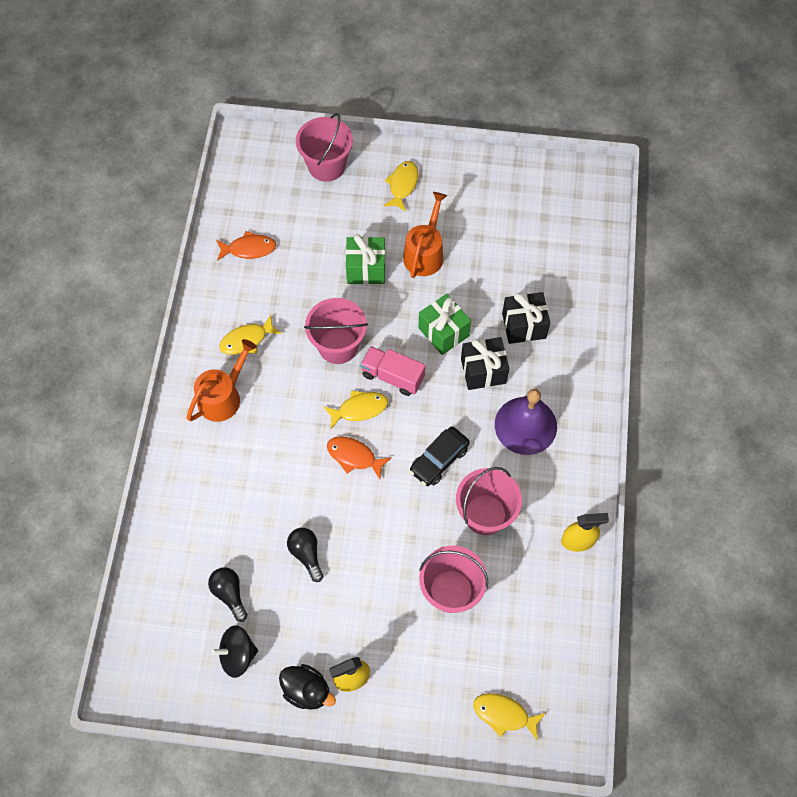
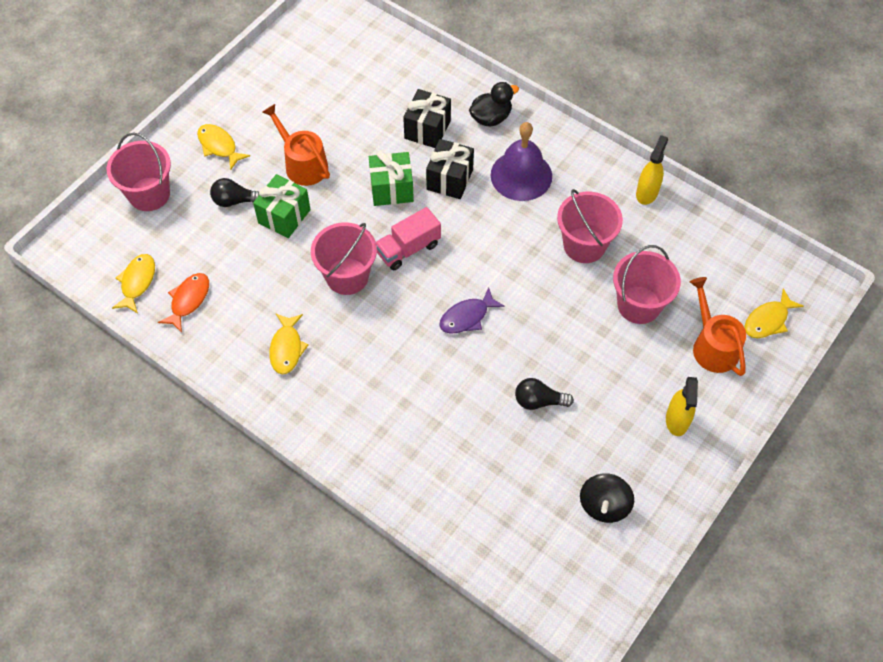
camera: 60 degrees left, 5 degrees down
orange watering can [187,339,257,422] -> orange watering can moved to [690,277,746,376]
black light bulb [208,567,248,622] -> black light bulb moved to [210,178,259,207]
black duck [279,664,336,710] -> black duck moved to [469,82,519,126]
yellow fish [323,390,388,429] -> yellow fish moved to [112,254,155,313]
orange fish [327,436,391,479] -> purple fish [439,287,505,334]
black car [410,427,469,486] -> none

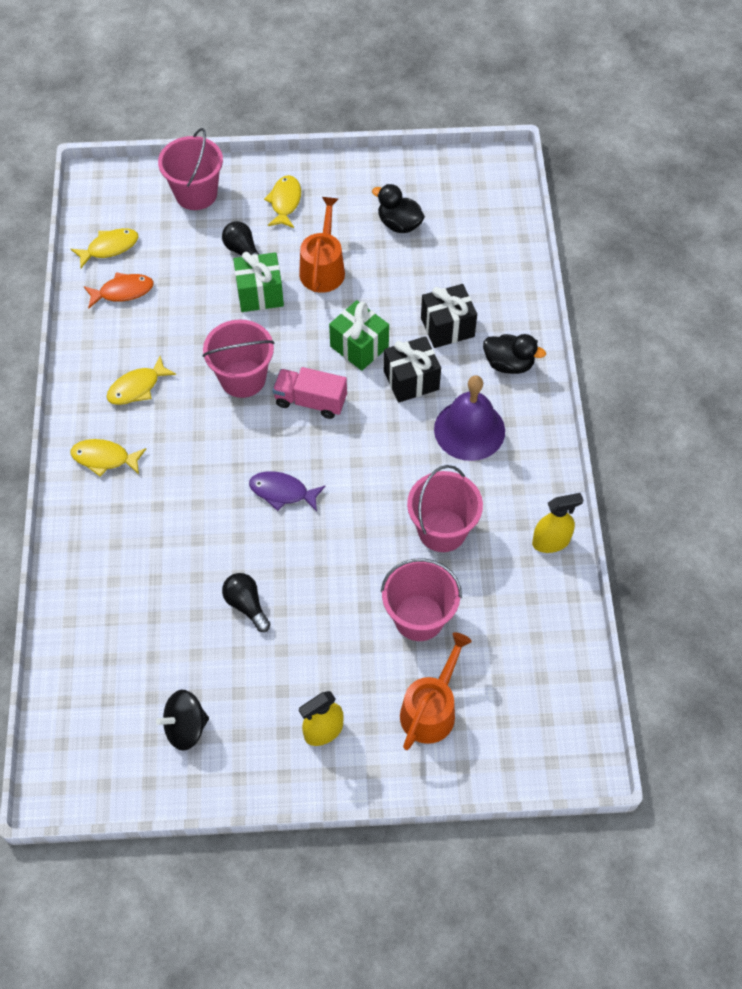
camera: 50 degrees right, 0 degrees up
yellow fish [745,288,804,338] -> yellow fish moved to [71,439,146,477]
none -> black duck [372,184,425,233]

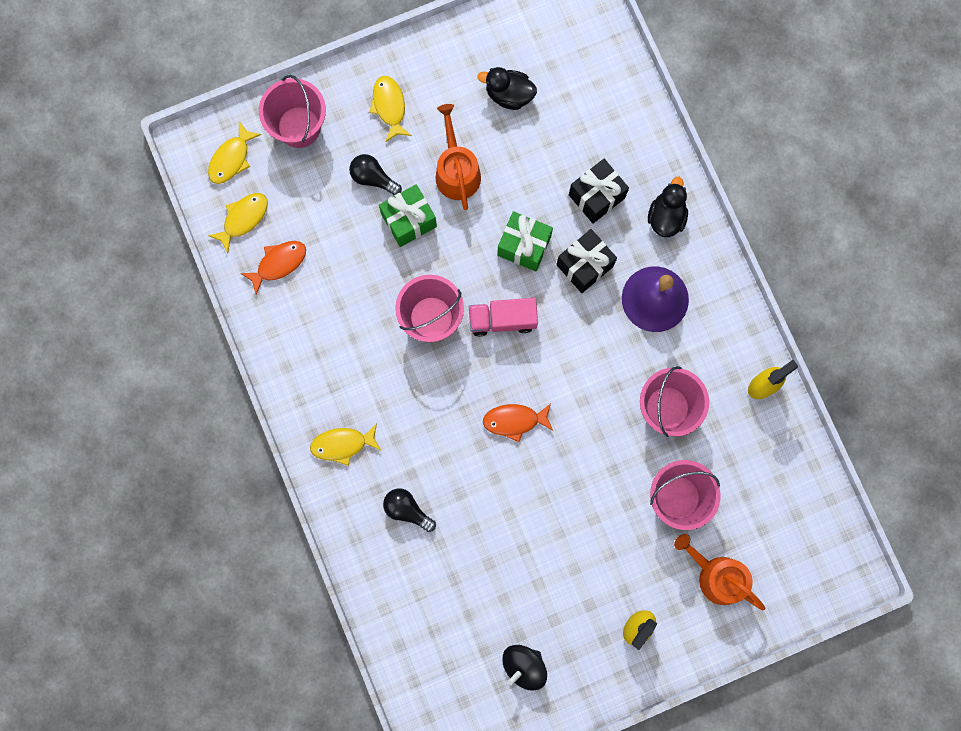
camera: 20 degrees left, 20 degrees up
yellow fish [107,356,176,405] -> yellow fish moved to [208,121,262,184]
black light bulb [222,573,271,632] -> black light bulb moved to [383,489,436,532]
purple fish [249,471,325,512] -> orange fish [483,403,553,442]
orange watering can [400,632,472,750] -> orange watering can turned 60 degrees counterclockwise [674,534,765,610]
black duck [483,334,546,374] -> black duck turned 75 degrees counterclockwise [648,177,688,237]

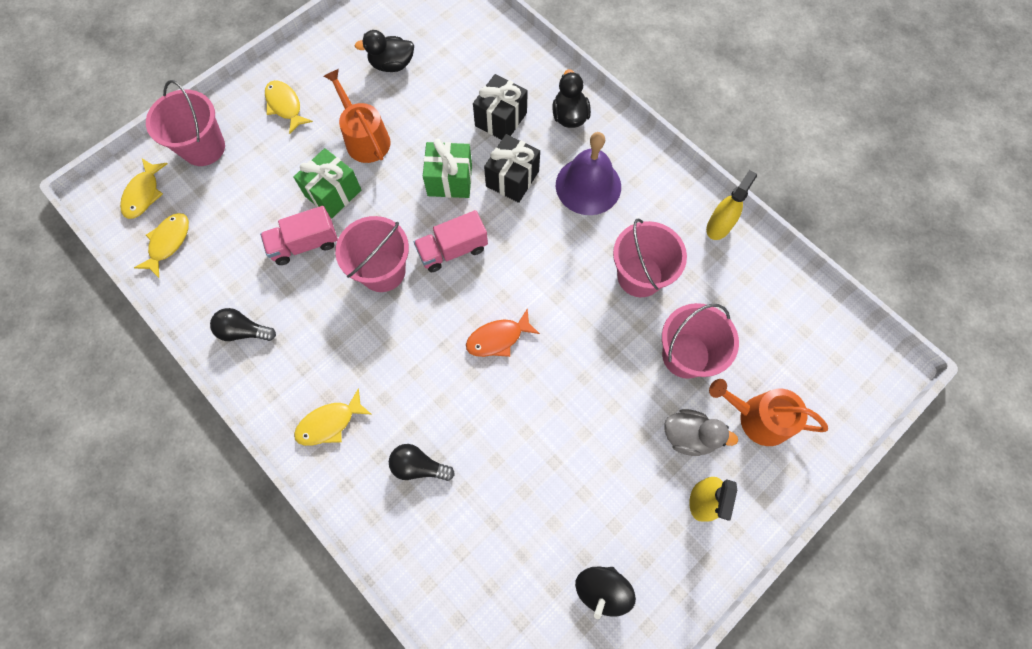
camera: 20 degrees left, 10 degrees down
orange fish [240,241,306,295] -> none
black light bulb [349,154,402,196] -> black light bulb moved to [210,308,276,341]
none -> pink truck [260,206,338,265]
none -> grey duck [664,409,738,456]

